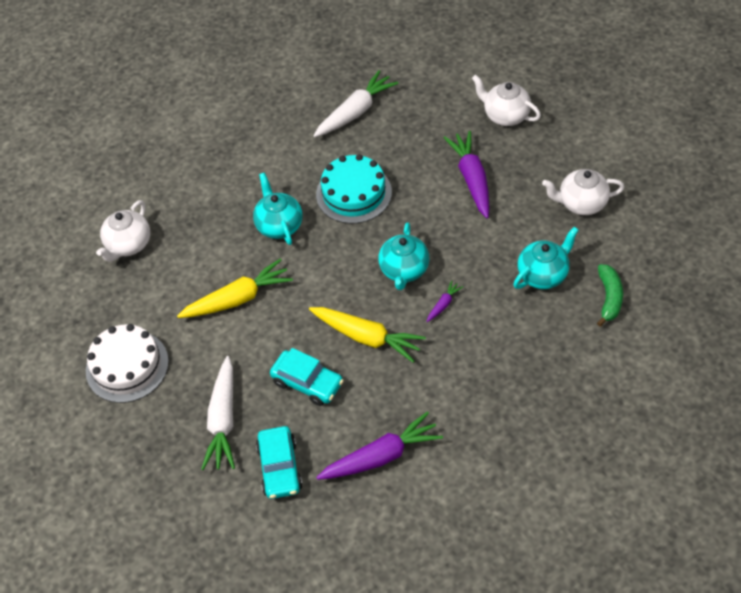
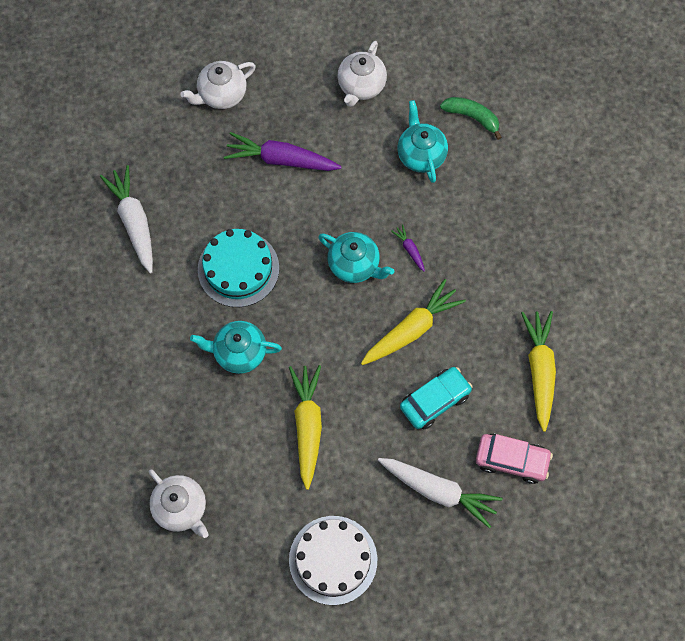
camera: 70 degrees left, 15 degrees up
turquoise car [256,426,303,499] -> pink car [476,434,553,484]
purple carrot [316,411,443,480] -> yellow carrot [521,311,556,432]

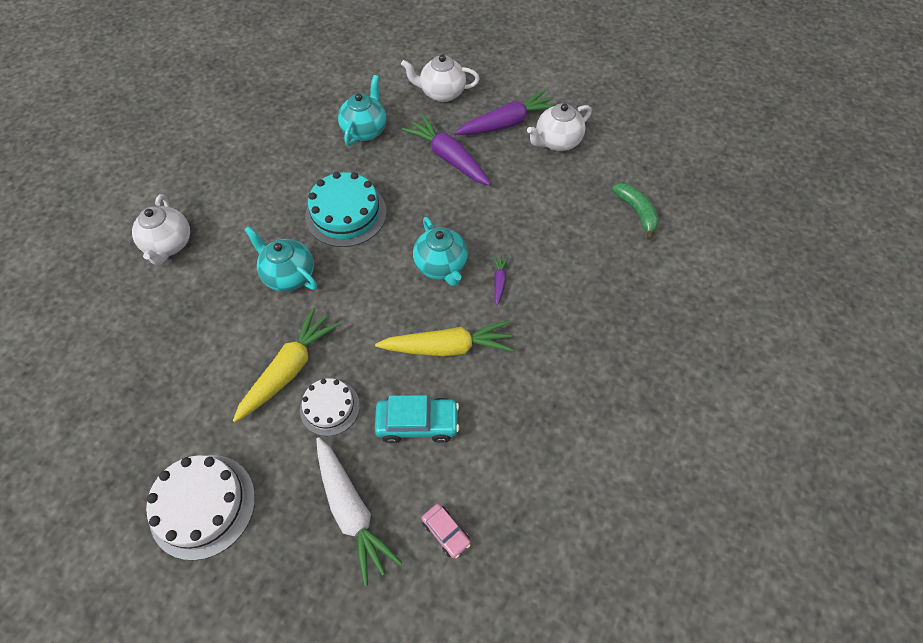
camera: 35 degrees right, 10 degrees down
white carrot [100,165,153,274] -> none
white teapot [149,469,209,538] -> white teapot moved to [132,194,190,265]
turquoise teapot [397,100,448,183] -> turquoise teapot moved to [338,75,386,146]
pink car [476,434,553,484] -> pink car [422,504,471,558], size x0.60
yellow carrot [521,311,556,432] -> none
none -> white cake [300,378,360,436]
none -> purple carrot [454,90,555,135]

